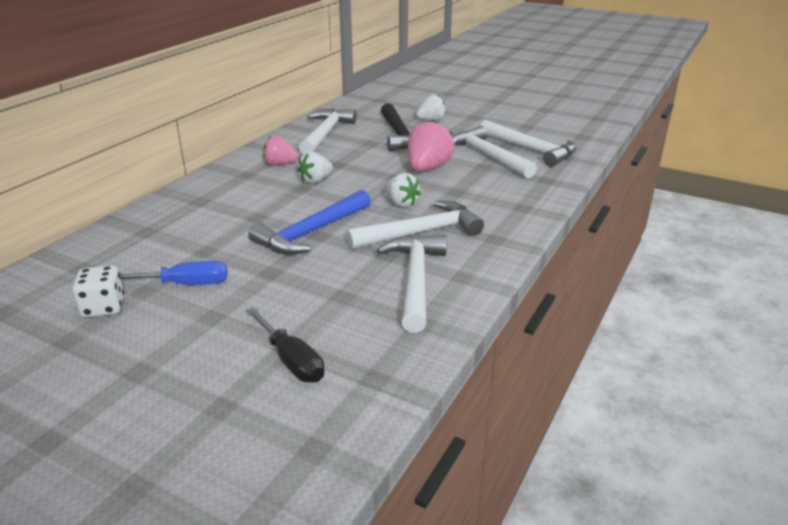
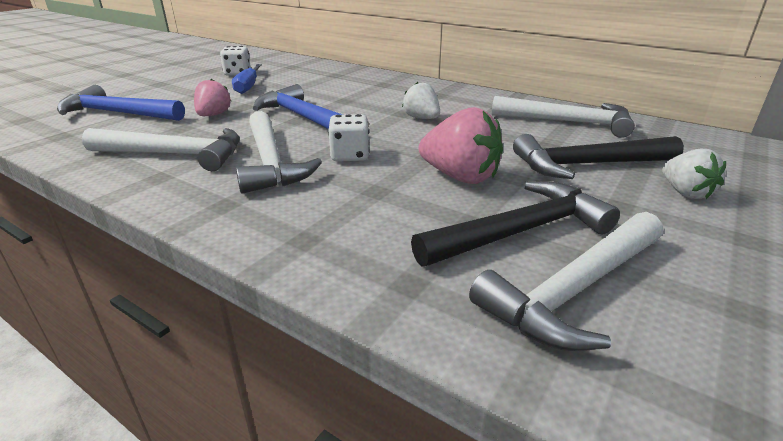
camera: 95 degrees right, 0 degrees up
black screwdriver [246,307,325,383] -> blue hammer [57,85,185,121]
pink strawberry [263,135,299,165] -> pink strawberry moved to [194,79,231,116]
white strawberry [384,173,421,207] -> white dice [328,114,370,161]
white hammer [452,126,537,179] -> black hammer [411,181,620,267]

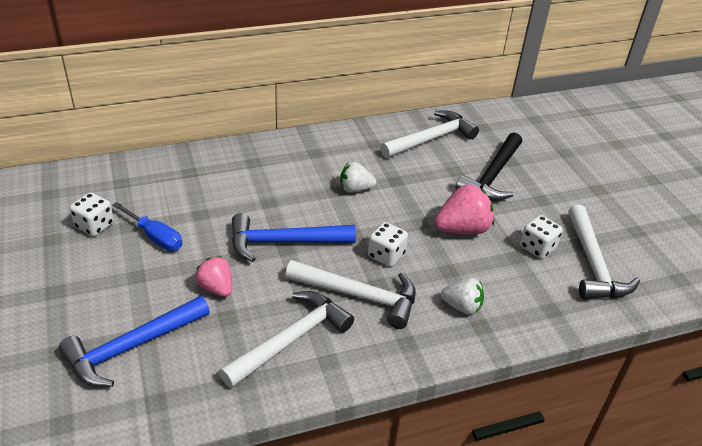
camera: 55 degrees left, 10 degrees up
black hammer [411,181,620,267] -> white dice [520,215,563,259]
white strawberry [662,149,726,199] -> white strawberry moved to [441,278,484,315]

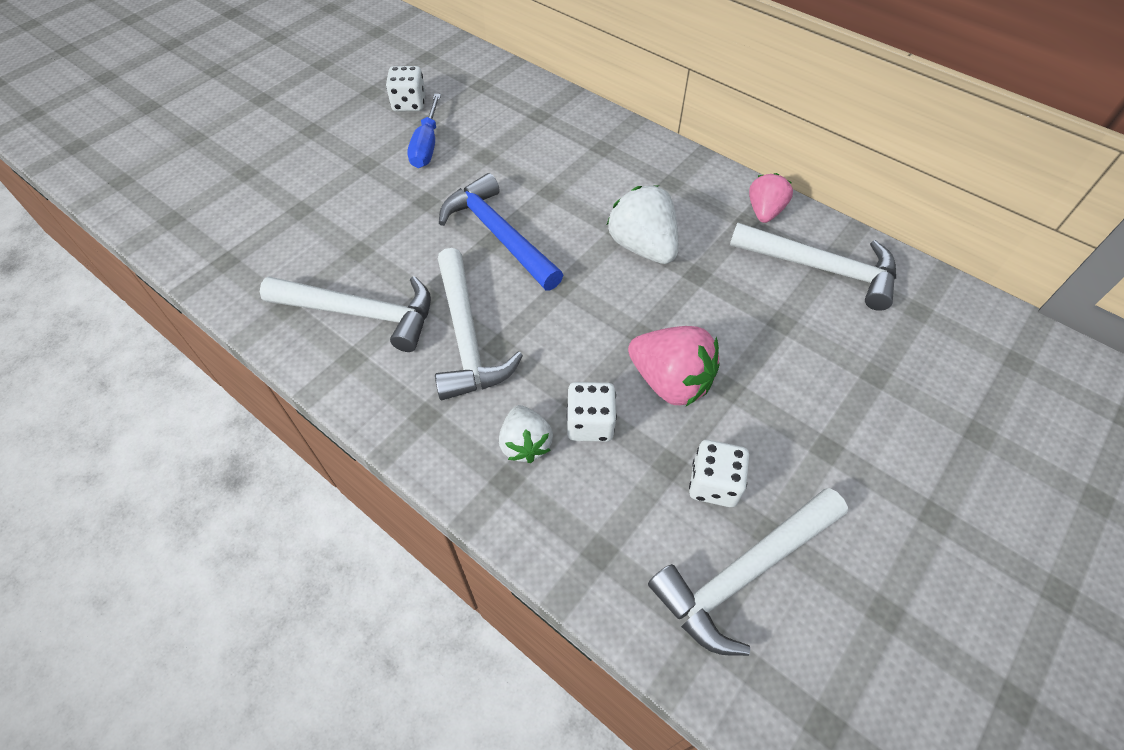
camera: 60 degrees right, 15 degrees up
blue hammer [59,296,210,387] -> none
pink strawberry [195,257,232,297] -> pink strawberry moved to [749,173,793,223]
white strawberry [340,162,376,193] -> white strawberry [607,185,678,264], size x1.56
white dice [368,222,408,267] -> white dice moved to [566,382,617,442]
black hammer [455,133,522,201] -> none

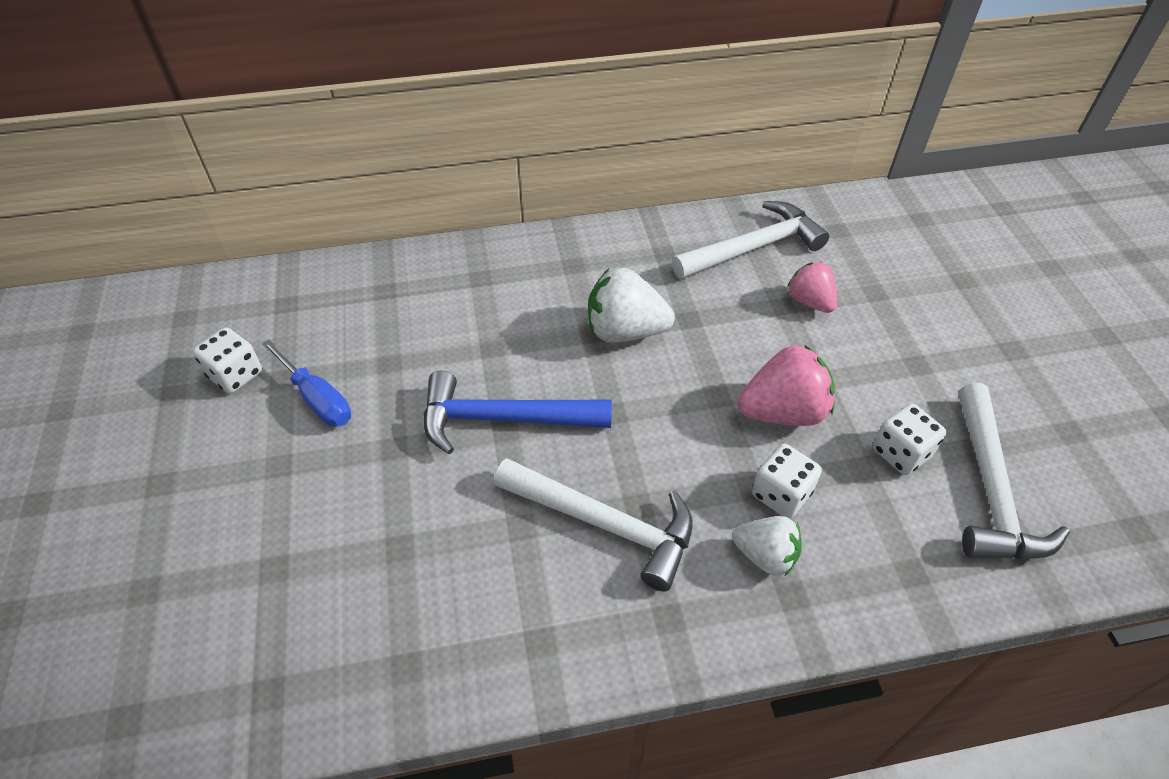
camera: 50 degrees left, 5 degrees down
white hammer [260,276,431,352] -> none
pink strawberry [749,173,793,223] -> pink strawberry moved to [787,262,837,313]

